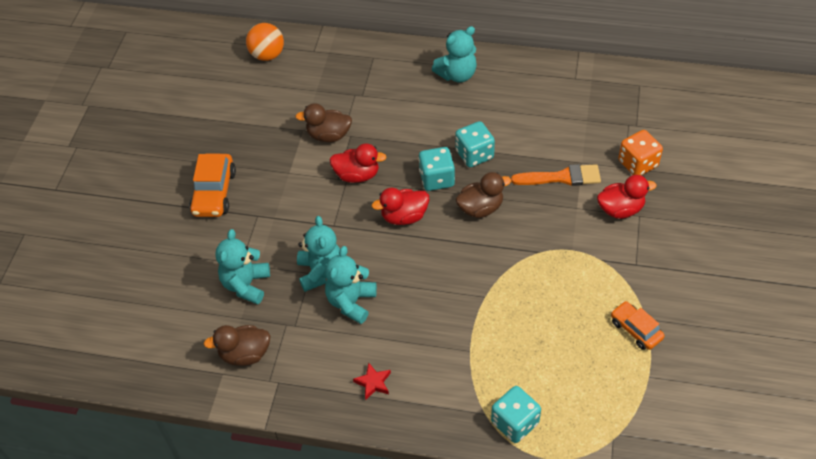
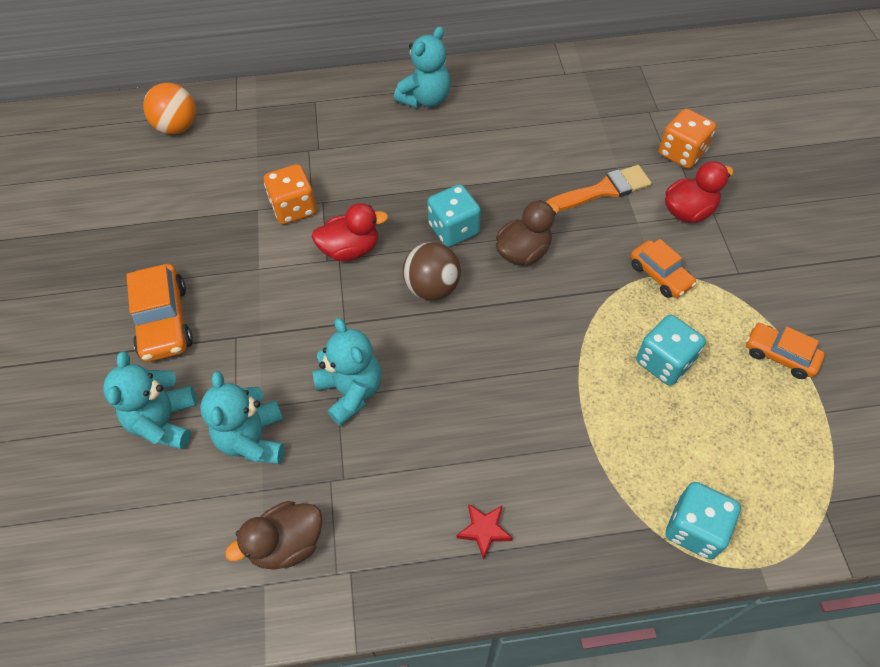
camera: 20 degrees left, 5 degrees up
brown duck [295,103,352,142] -> orange dice [264,164,317,224]
turquoise teddy bear [325,246,377,324] -> turquoise teddy bear moved to [103,351,197,449]
red duck [372,188,429,225] -> brown ball [403,242,461,300]
turquoise dice [455,121,495,167] -> turquoise dice moved to [636,315,706,386]
none -> orange car [631,239,697,298]

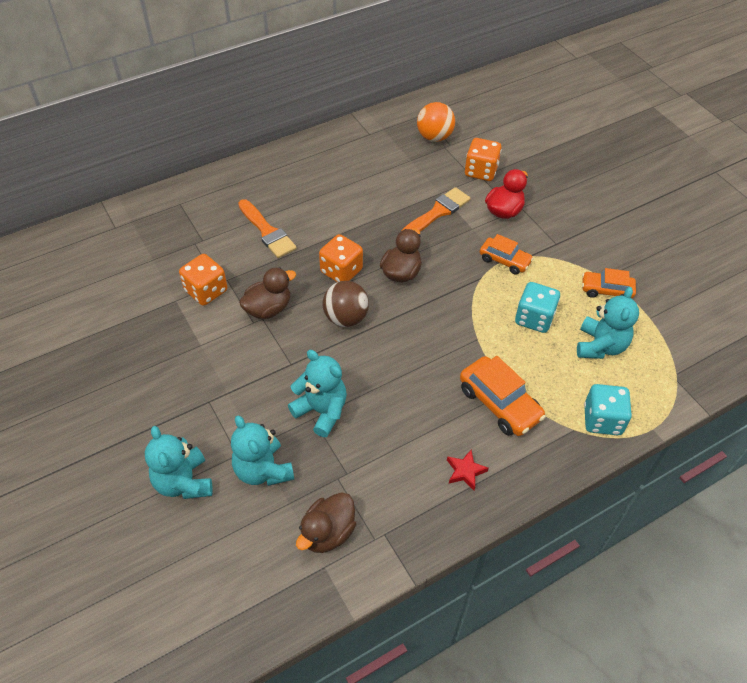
camera: 25 degrees left, 5 degrees down
orange car [126,264,193,362] -> orange car moved to [460,356,546,436]
orange ball [143,83,196,134] -> orange ball moved to [417,102,455,142]
red duck [312,203,388,261] -> brown duck [239,267,296,319]
turquoise teddy bear [394,26,451,108] -> turquoise teddy bear moved to [577,287,639,359]
turquoise dice [427,184,481,247] -> orange dice [319,234,363,282]
none -> orange brush [238,199,297,258]

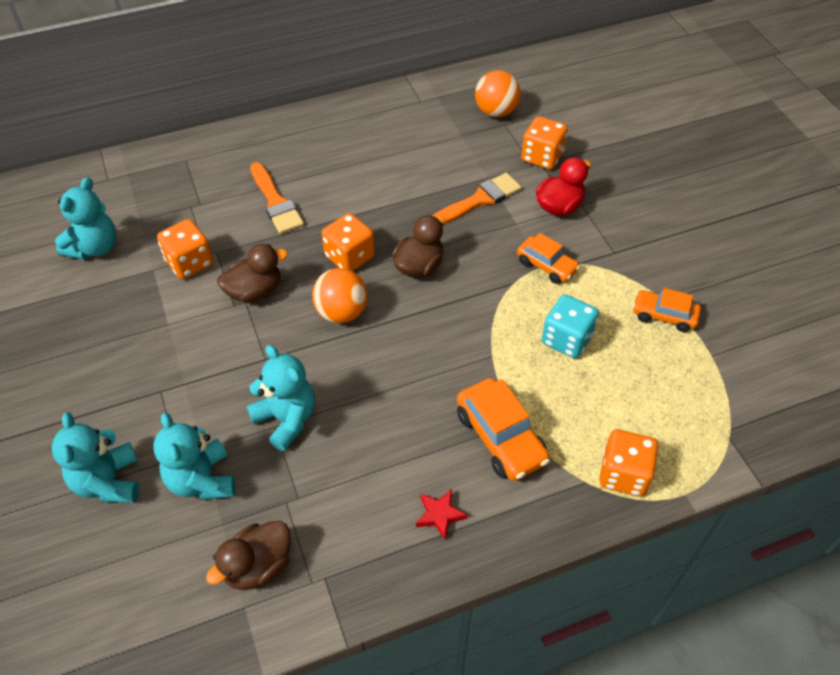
camera: 10 degrees right, 0 degrees up
brown ball [323,281,369,327] -> orange ball [312,268,368,323]
turquoise teddy bear [577,287,639,359] -> turquoise teddy bear moved to [55,177,116,260]
turquoise dice [584,384,632,435] -> orange dice [599,430,658,496]

